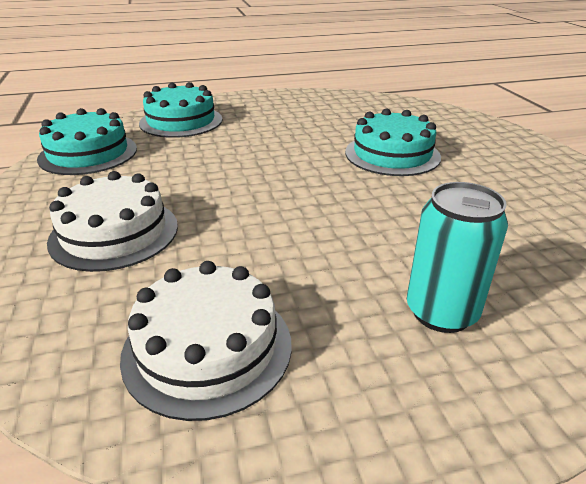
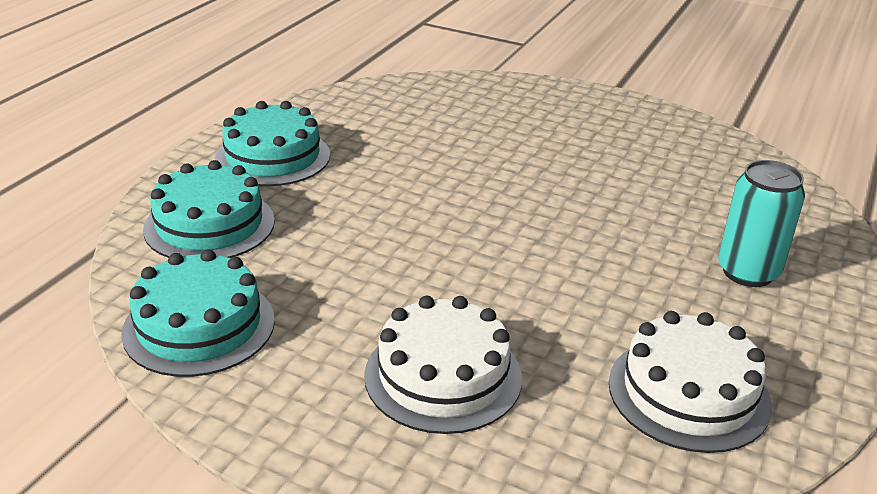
camera: 50 degrees left, 0 degrees up
turquoise cake [345,109,441,176] -> turquoise cake moved to [215,101,330,186]

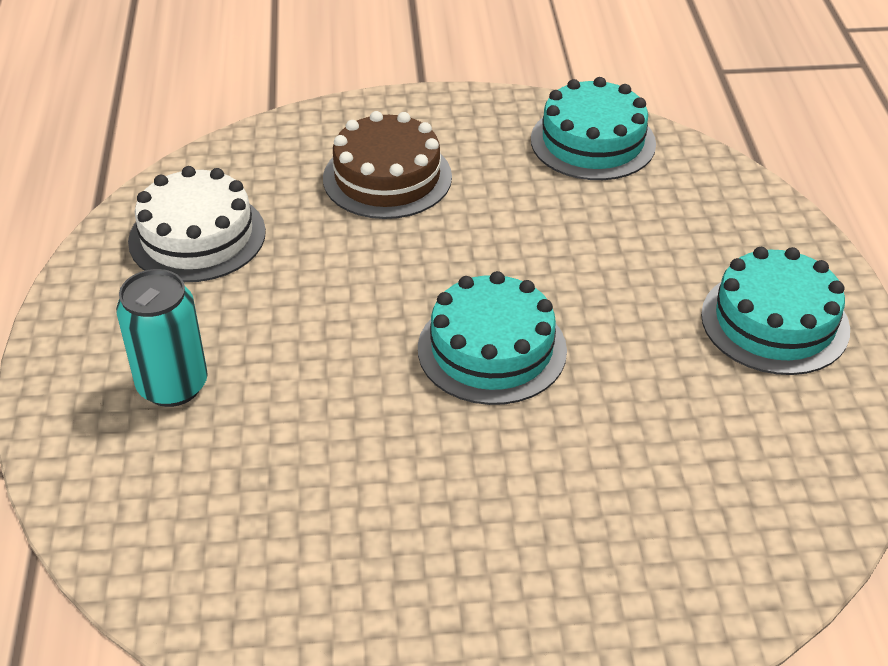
camera: 150 degrees right, 10 degrees up
turquoise cake [143,160,275,258] -> turquoise cake moved to [418,271,567,405]
white cake [364,296,522,434] -> brown cake [323,111,452,219]

